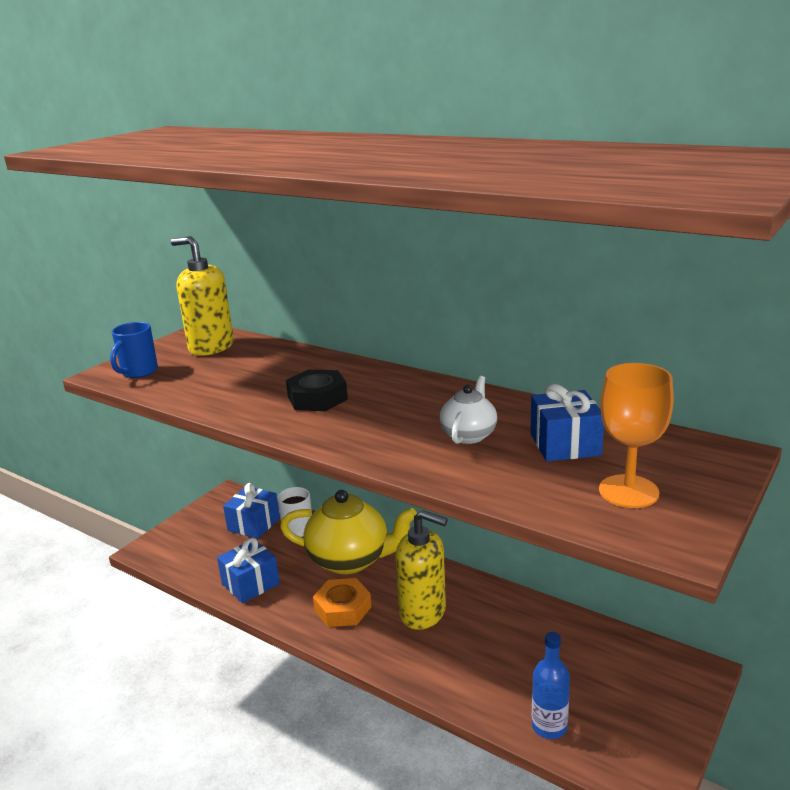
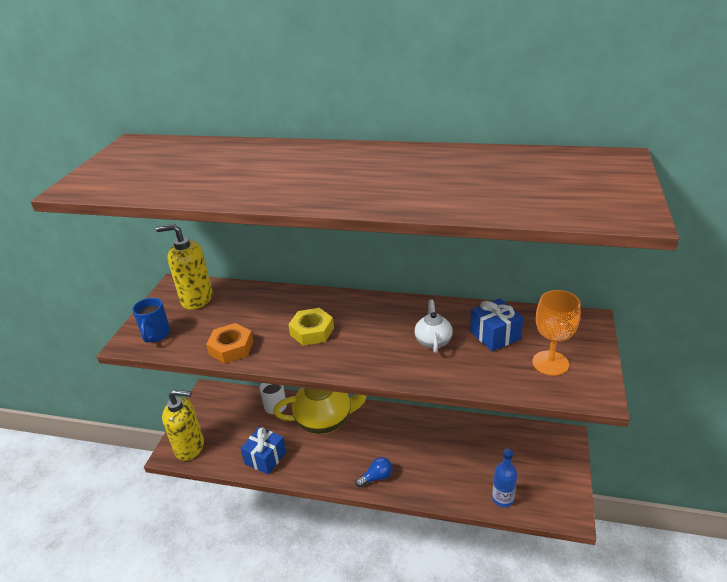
camera: 20 degrees left, 10 degrees up
blue gift [223,483,280,539] -> none
black nut [286,369,348,411] -> yellow nut [288,308,334,346]
orange nut [313,578,371,627] -> orange nut moved to [206,323,253,363]
yellow soap dispenser [395,510,448,630] -> yellow soap dispenser moved to [162,390,204,461]
none -> blue light bulb [356,457,392,487]

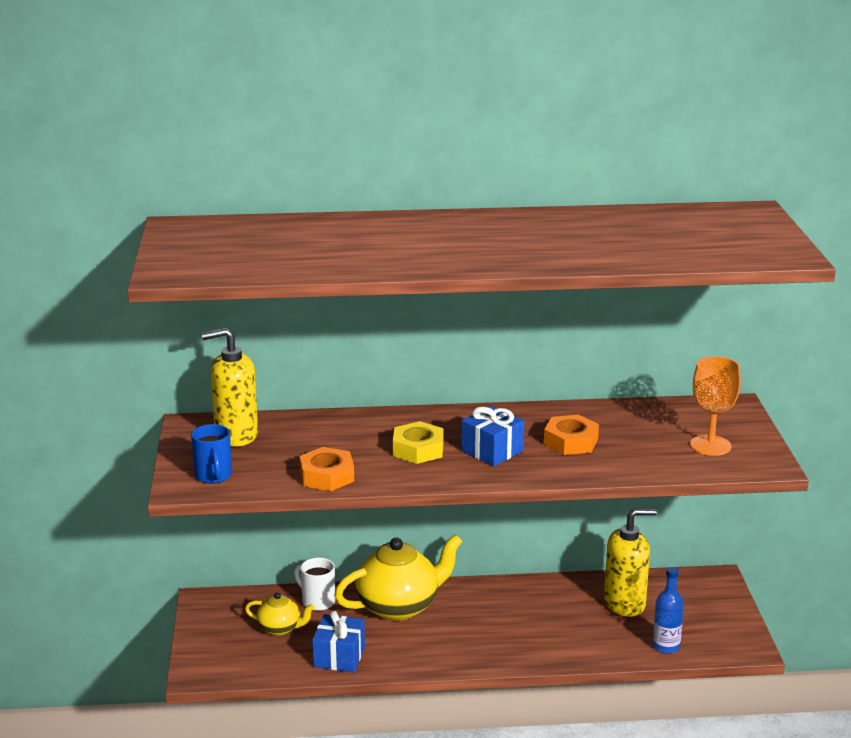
camera: 20 degrees left, 10 degrees down
yellow soap dispenser [162,390,204,461] -> yellow soap dispenser moved to [604,508,657,617]
blue light bulb [356,457,392,487] -> none
white teapot [414,300,453,353] -> orange nut [544,414,599,455]
blue gift [470,298,523,352] -> blue gift moved to [461,406,524,466]
none -> yellow teapot [245,592,315,636]

